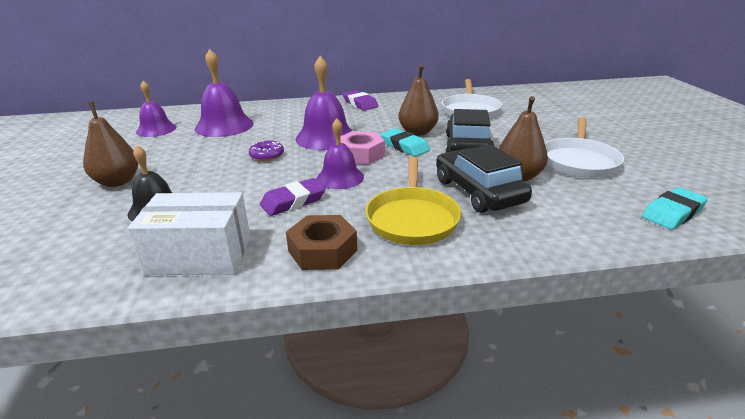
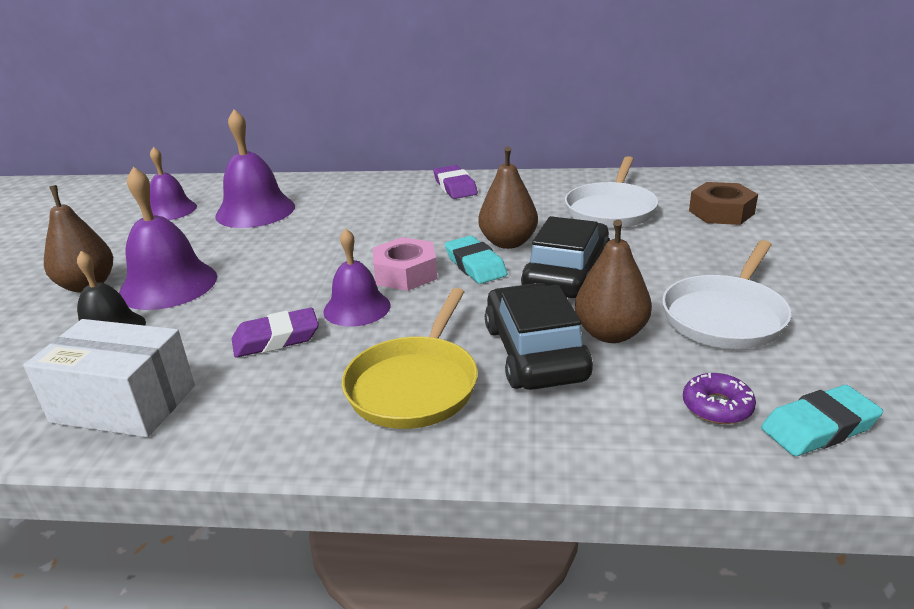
camera: 15 degrees right, 0 degrees up
purple donut [249,140,284,161] -> purple donut moved to [683,373,756,424]
brown nut [286,215,357,270] -> brown nut moved to [689,182,758,225]
purple bell [295,56,352,150] -> purple bell moved to [119,167,217,310]

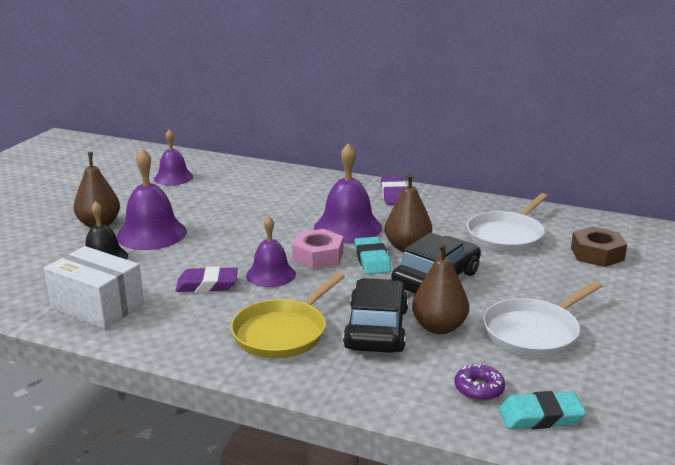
camera: 15 degrees right, 5 degrees down
purple bell [215,109,295,228] -> purple bell moved to [314,143,382,243]

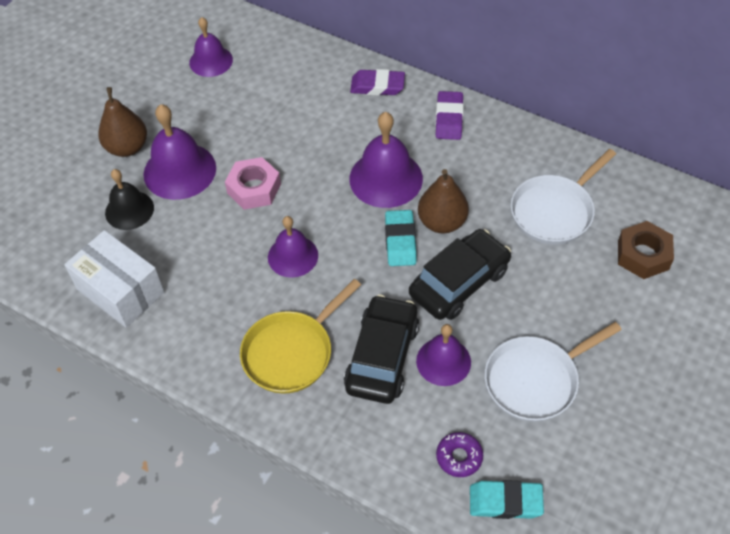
camera: 10 degrees right, 30 degrees up
purple eraser [175,266,238,292] -> purple eraser moved to [350,69,405,95]
pink nut [292,229,343,269] -> pink nut moved to [225,157,281,210]
brown pear [412,243,469,334] -> purple bell [416,324,471,386]

